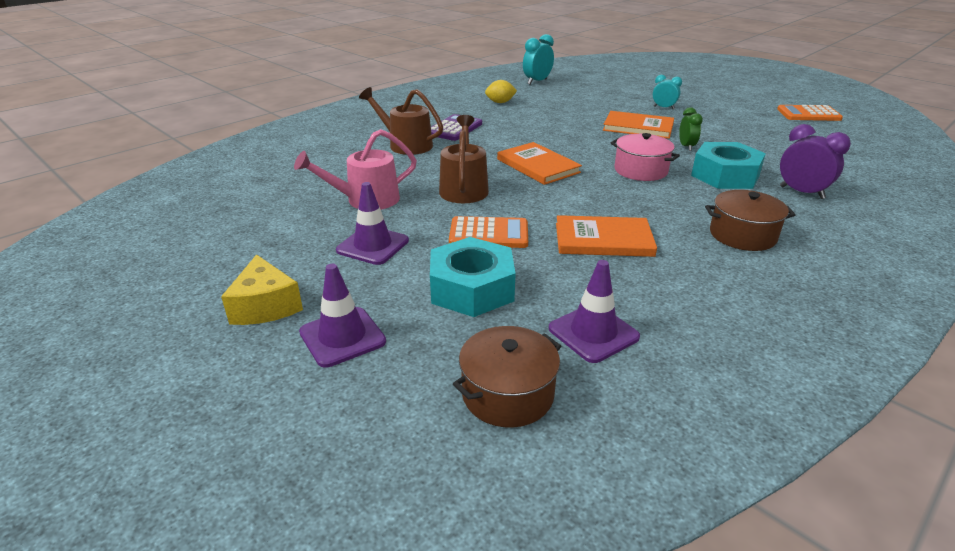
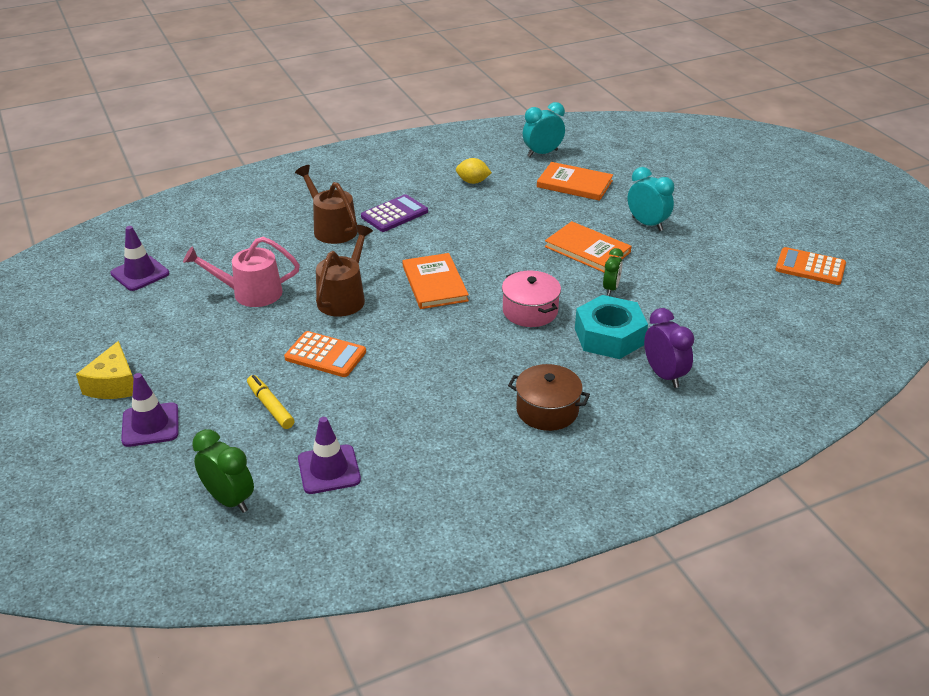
camera: 20 degrees right, 5 degrees up
purple traffic cone [336,182,409,265] -> purple traffic cone moved to [110,226,169,291]
turquoise nut [430,237,516,317] -> yellow marker [247,375,294,429]
brown pot [453,326,561,428] -> green clock [192,429,254,513]
orange book [556,215,657,257] -> orange book moved to [537,162,613,201]
turquoise clock [653,75,682,109] -> turquoise clock [628,167,674,231], size x1.54

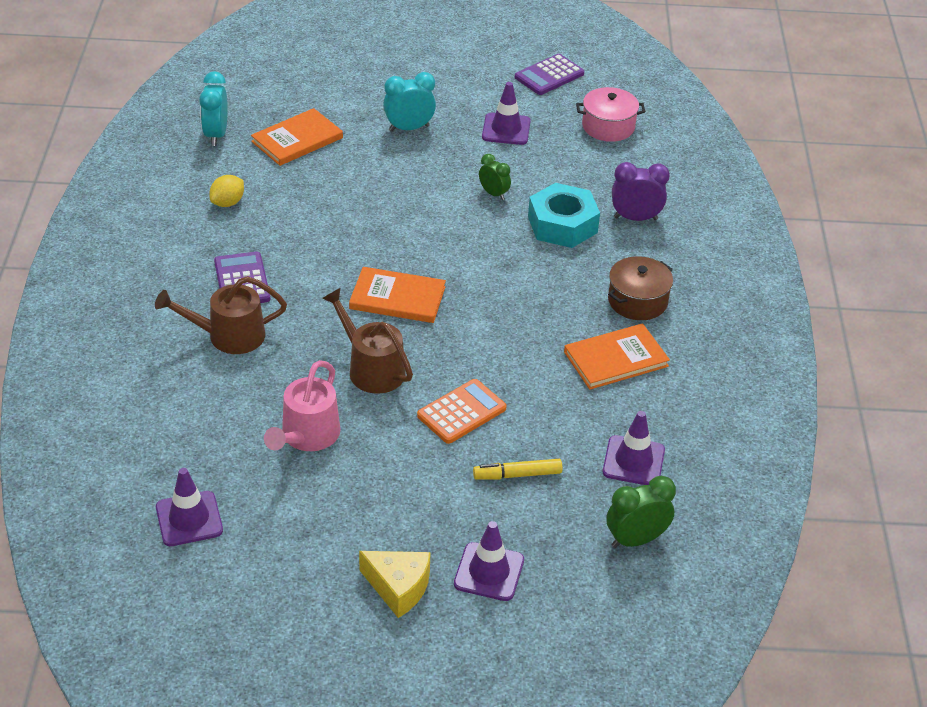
camera: 65 degrees left, 5 degrees up
pink pot [502,271,561,327] -> pink pot moved to [576,87,645,142]
orange book [545,221,632,272] -> orange book moved to [564,323,670,390]
orange calculator [775,247,846,285] -> purple calculator [515,54,584,95]
none -> purple traffic cone [482,82,531,145]

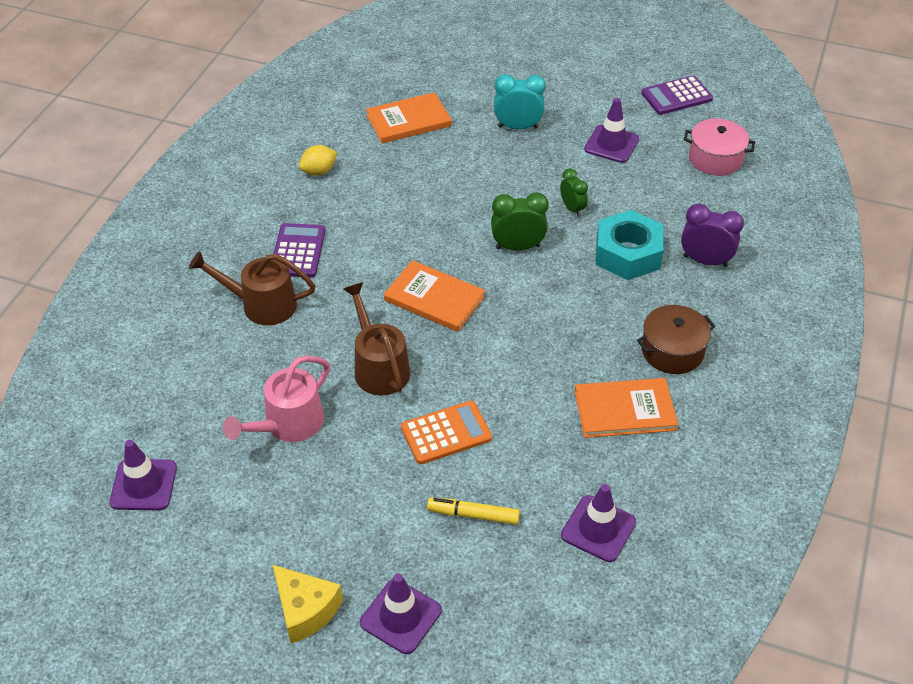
camera: 20 degrees right, 5 degrees up
turquoise clock [199,71,228,146] -> none
green clock [606,476,676,548] -> green clock moved to [491,192,549,250]

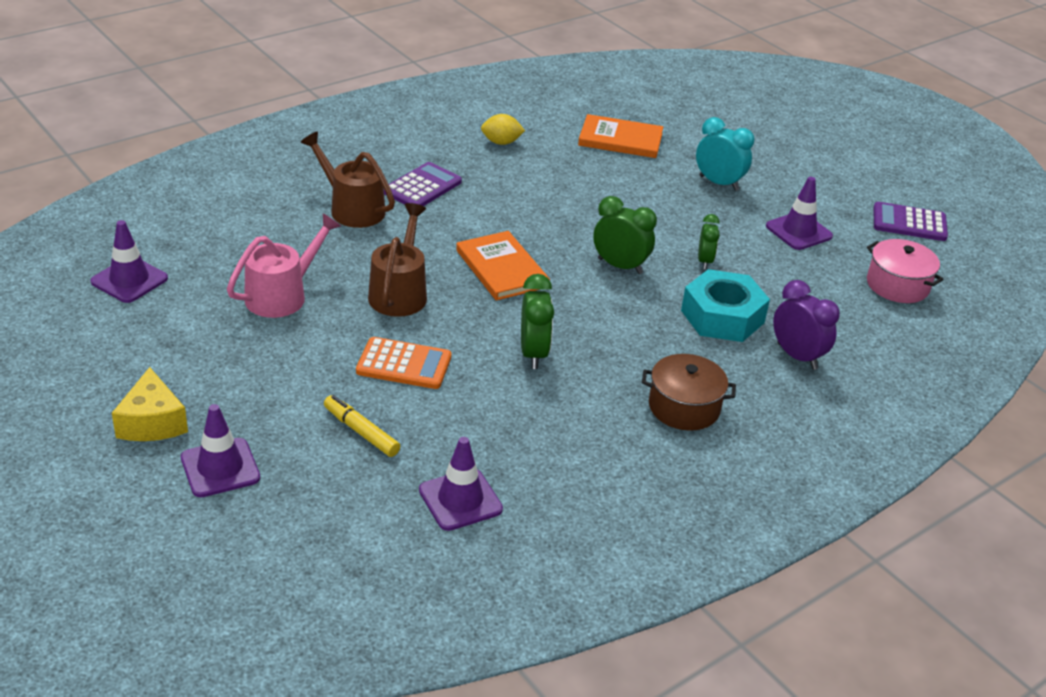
camera: 30 degrees right, 10 degrees down
pink watering can [223,356,330,442] -> pink watering can turned 150 degrees clockwise [227,213,341,318]
orange book [575,378,678,438] -> none
none -> green clock [521,274,554,369]

